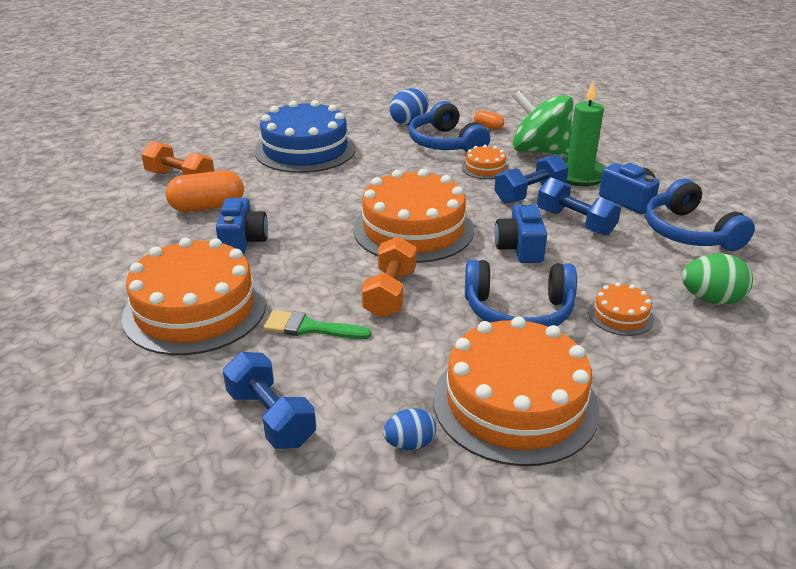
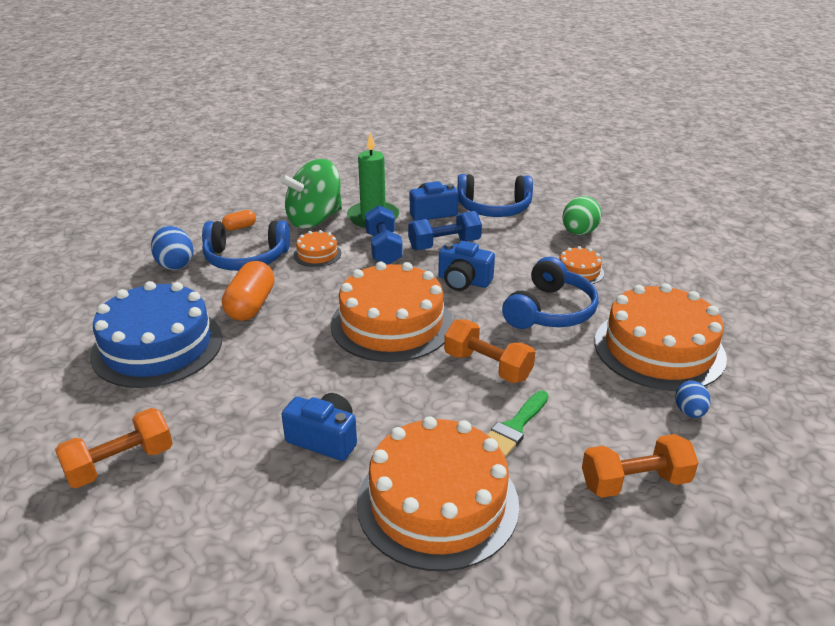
camera: 65 degrees left, 0 degrees up
orange capsule [166,170,244,212] -> orange capsule moved to [222,261,275,321]
blue dumbbell [223,352,316,449] -> orange dumbbell [582,434,698,498]

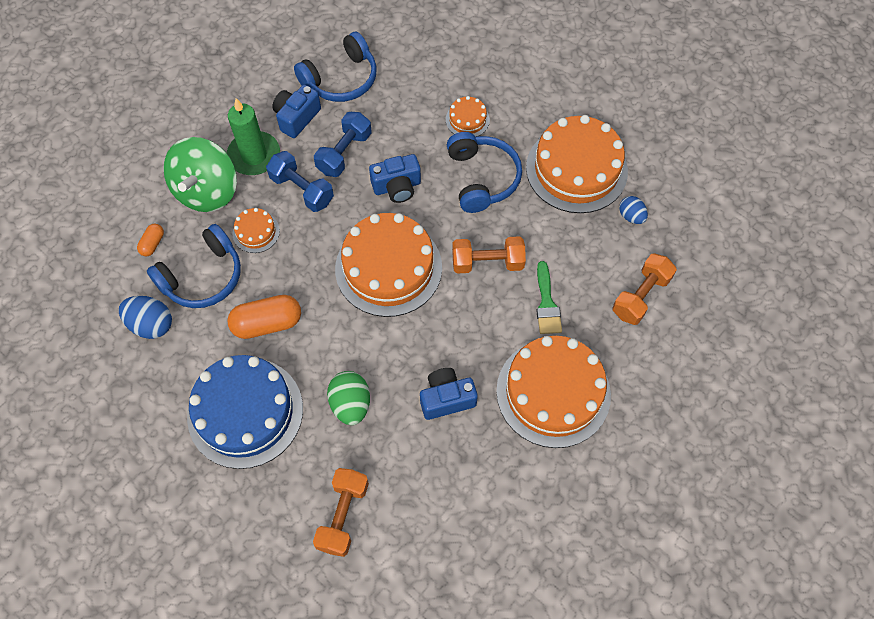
camera: 40 degrees left, 30 degrees up
orange capsule [222,261,275,321] -> orange capsule turned 75 degrees counterclockwise [227,295,301,339]
green egg [562,196,602,235] -> green egg moved to [327,371,370,425]

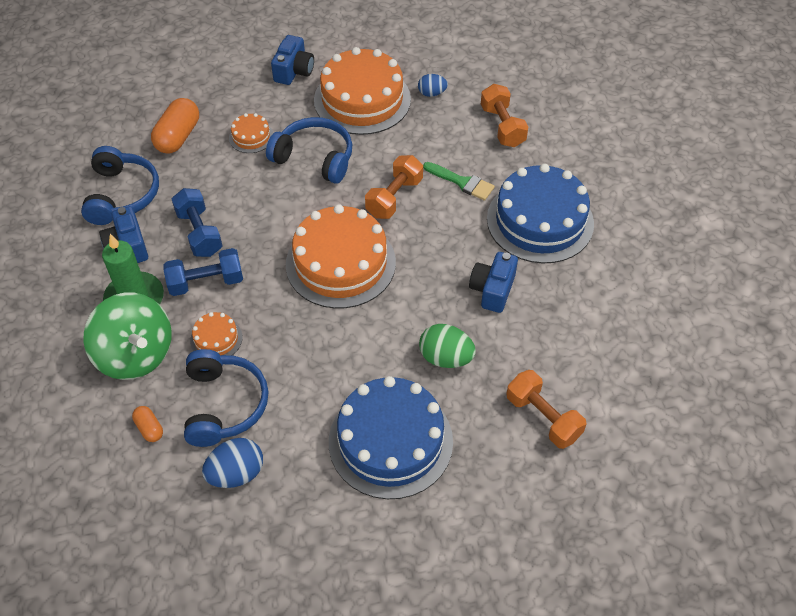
camera: 55 degrees left, 10 degrees down
orange capsule [227,295,301,339] -> orange capsule moved to [151,98,199,153]
blue camera [369,154,421,203] -> blue camera moved to [271,35,314,85]
orange cake [496,336,611,448] -> blue cake [487,164,594,263]

